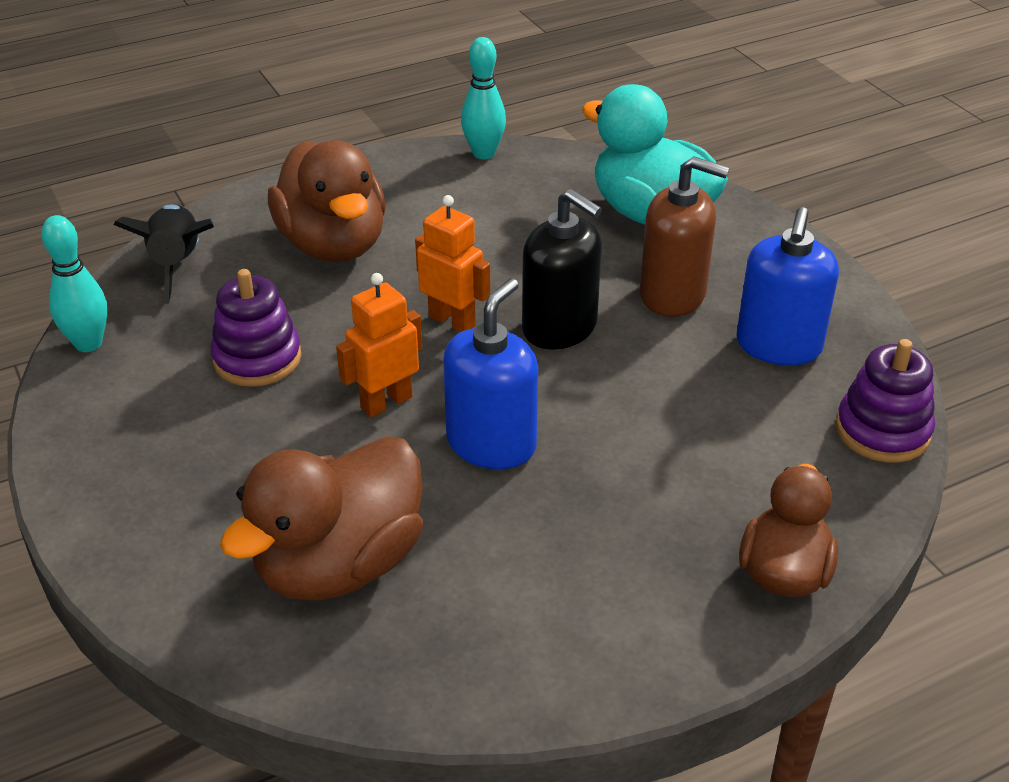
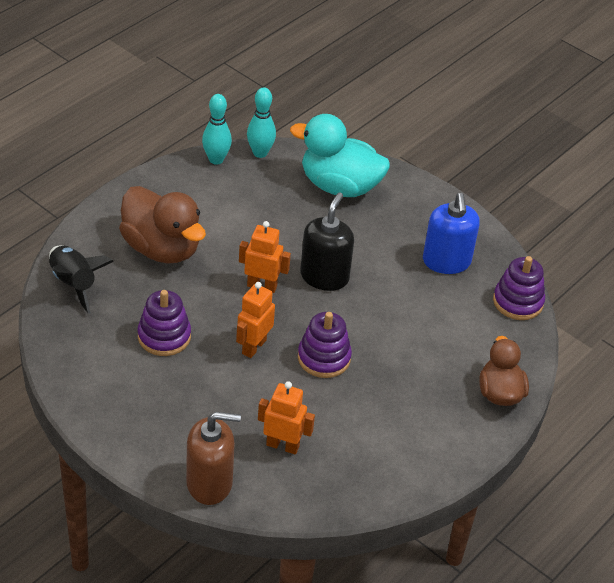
camera: 25 degrees left, 5 degrees up
turquoise bowling pin [41,215,107,352] -> turquoise bowling pin moved to [247,87,276,158]
brown duck [220,436,423,601] -> orange robot [258,381,315,455]
blue soap dispenser [443,278,538,469] -> purple stacking toy [298,312,352,378]
black soap dispenser [522,189,602,350] -> black soap dispenser turned 90 degrees counterclockwise [300,193,354,291]
brown soap dispenser [640,156,730,317] -> brown soap dispenser moved to [186,412,241,505]

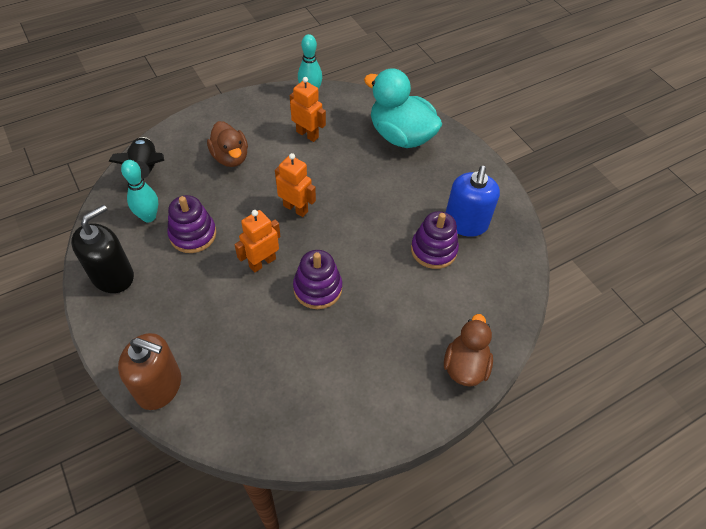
camera: 20 degrees right, 10 degrees up
brown duck [119,186,206,264] -> brown duck [207,121,248,167], size x0.64
turquoise bowling pin [247,87,276,158] -> turquoise bowling pin moved to [121,160,158,222]
orange robot [258,381,315,455] -> orange robot moved to [290,77,326,142]
black soap dispenser [300,193,354,291] -> black soap dispenser moved to [71,205,134,293]
purple stacking toy [493,256,545,320] -> purple stacking toy moved to [411,211,459,269]

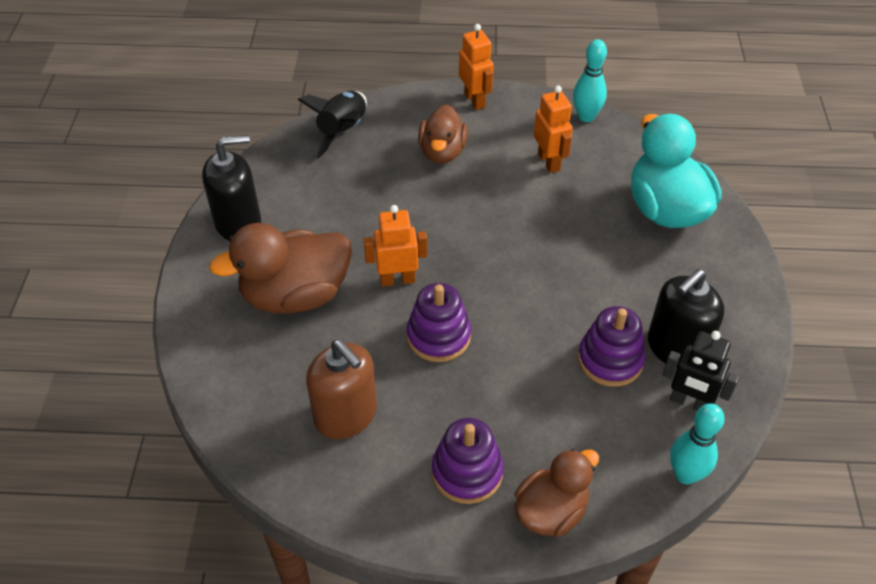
camera: 35 degrees right, 5 degrees down
brown soap dispenser [118,333,181,410] -> brown soap dispenser moved to [306,340,377,439]
turquoise bowling pin [121,160,158,222] -> turquoise bowling pin moved to [670,404,725,484]
purple stacking toy [167,195,216,253] -> purple stacking toy moved to [432,418,504,504]
orange robot [275,153,316,217] -> orange robot moved to [459,24,494,110]
blue soap dispenser [446,166,500,237] -> black soap dispenser [648,269,724,369]
none -> brown duck [209,223,352,314]
none -> black robot [663,331,739,411]

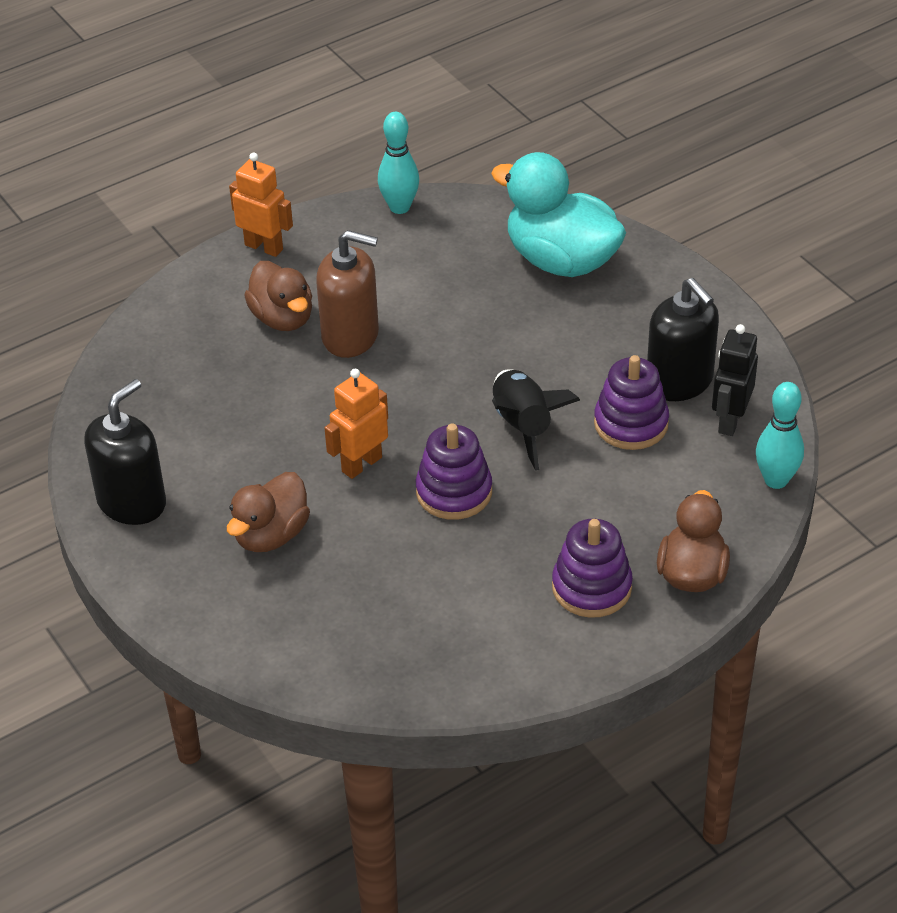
camera: 35 degrees left, 5 degrees down
brown duck [209,223,352,314] -> brown duck [227,472,310,552], size x0.64
black rocket [298,91,367,158] -> black rocket moved to [492,369,580,471]
brown soap dispenser [306,340,377,439] -> brown soap dispenser moved to [316,230,379,358]
orange robot [534,85,573,173] -> none
black soap dispenser [648,269,724,369] -> black soap dispenser turned 45 degrees counterclockwise [647,278,719,401]
black robot [663,331,739,411] -> black robot turned 120 degrees clockwise [712,324,758,436]

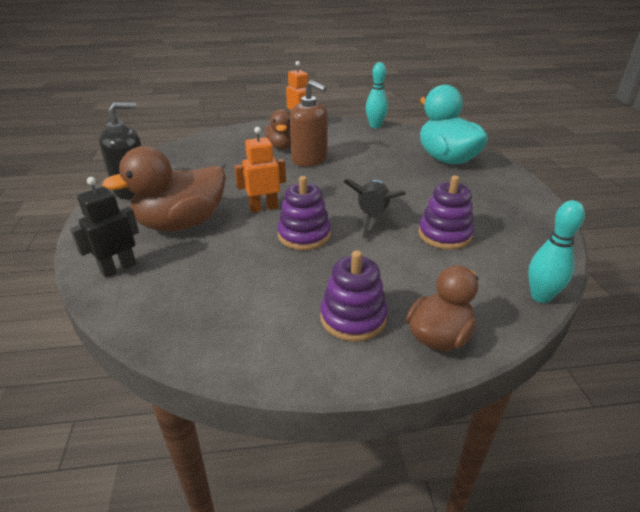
camera: 25 degrees right, 10 degrees down
brown duck [227,472,310,552] -> brown duck [102,146,226,231], size x1.57
black soap dispenser [647,278,719,401] -> none
black robot [712,324,758,436] -> black robot moved to [70,177,139,278]

